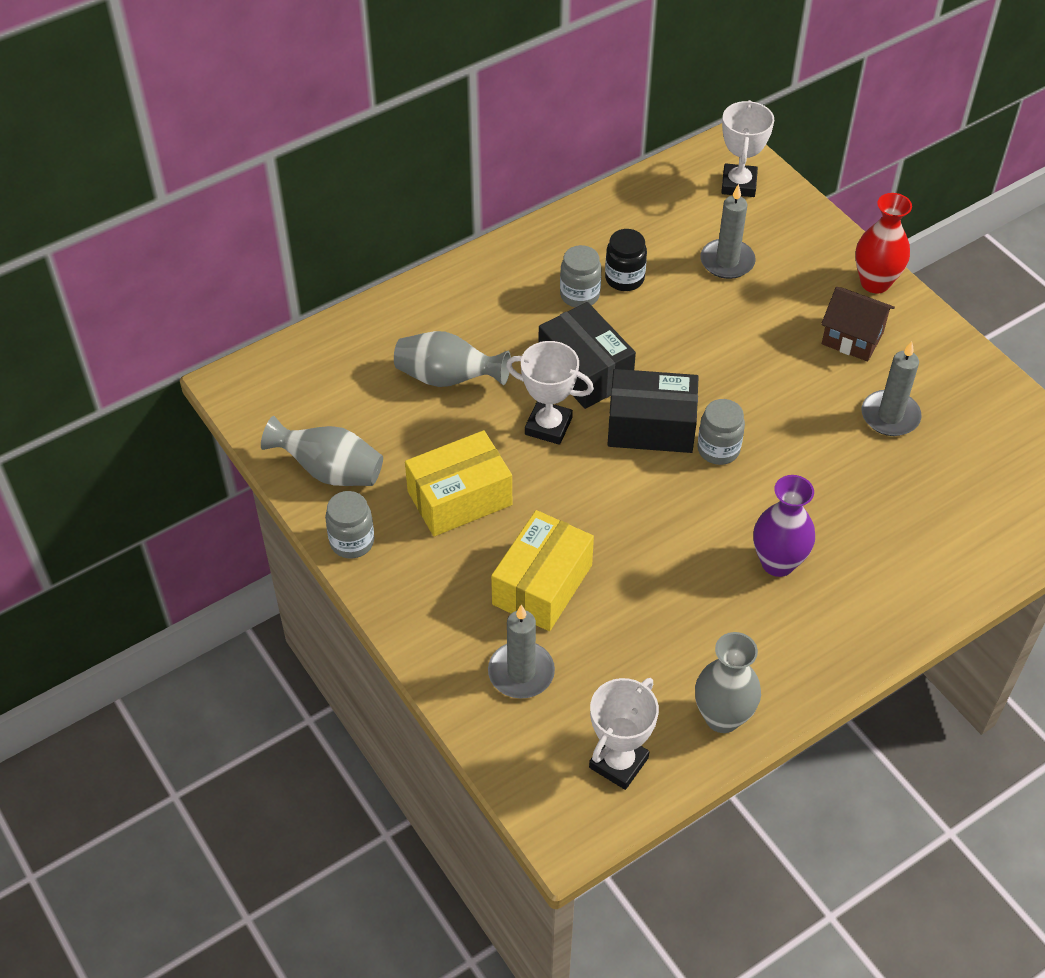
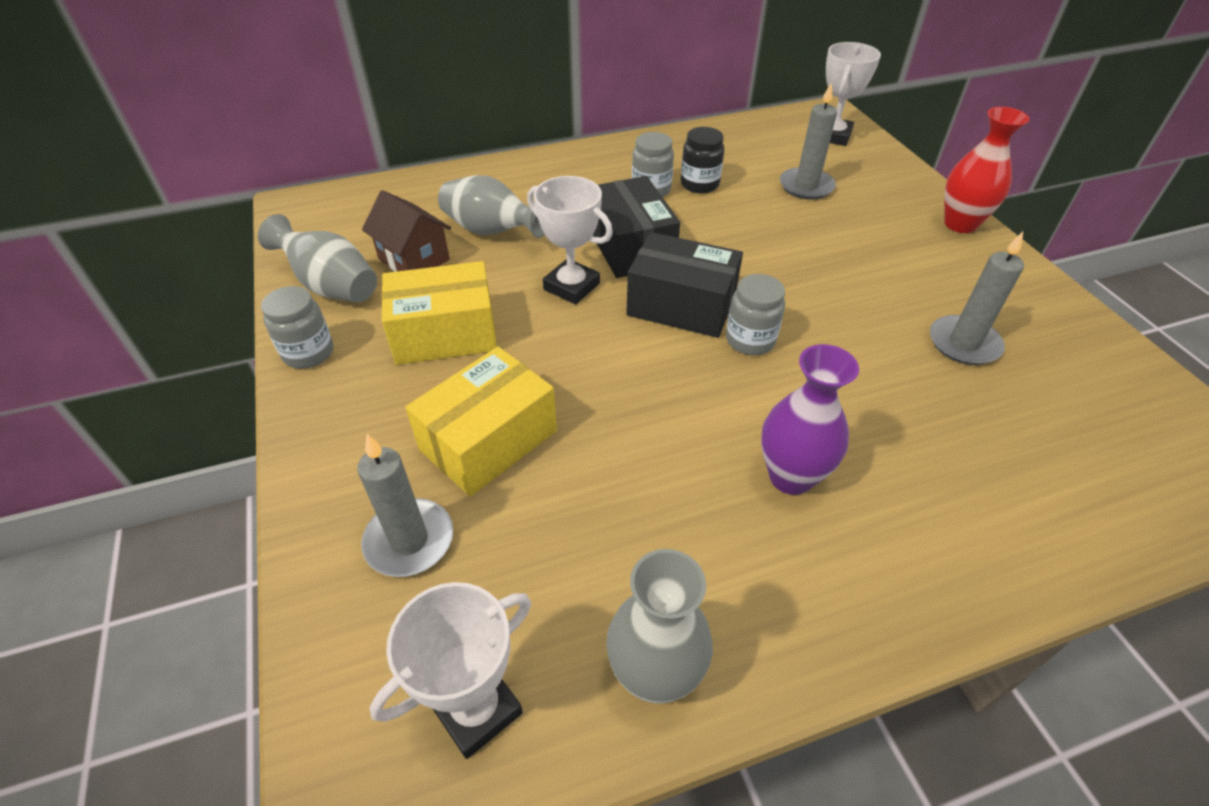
camera: 15 degrees right, 5 degrees down
brown house [821,287,895,361] -> brown house moved to [362,190,451,272]

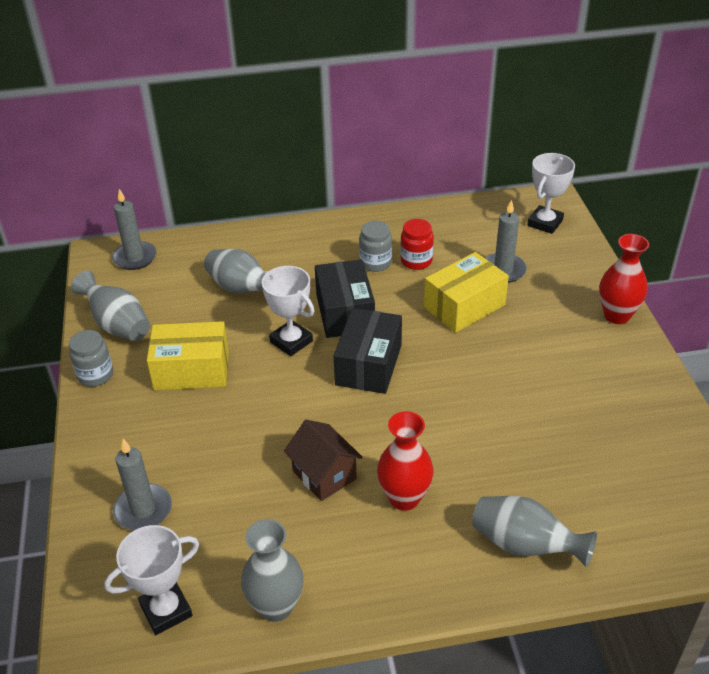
camera: 10 degrees right, 5 degrees down
brown house [362,190,451,272] -> brown house moved to [284,420,363,501]
yellow box [405,347,557,496] -> yellow box moved to [424,252,509,333]
black box [626,232,743,338] -> black box turned 75 degrees clockwise [334,308,402,394]
black jar [681,127,724,193] -> red jar [400,219,434,270]
grey jar [726,274,785,355] -> none
purple vase [761,344,859,495] -> red vase [377,411,434,511]
grey candle [930,232,1024,365] -> grey candle moved to [112,189,156,270]
none -> grey vase [472,496,597,567]

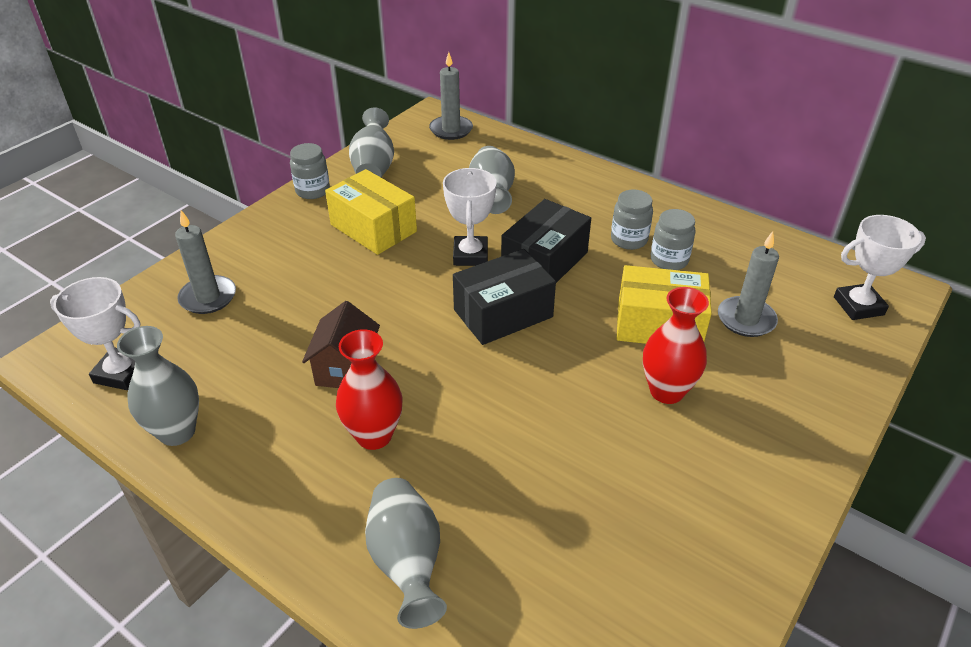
camera: 45 degrees right, 0 degrees up
red jar [400,219,434,270] -> grey jar [651,209,696,270]
red vase [599,234,649,324] -> red vase moved to [643,287,709,404]

